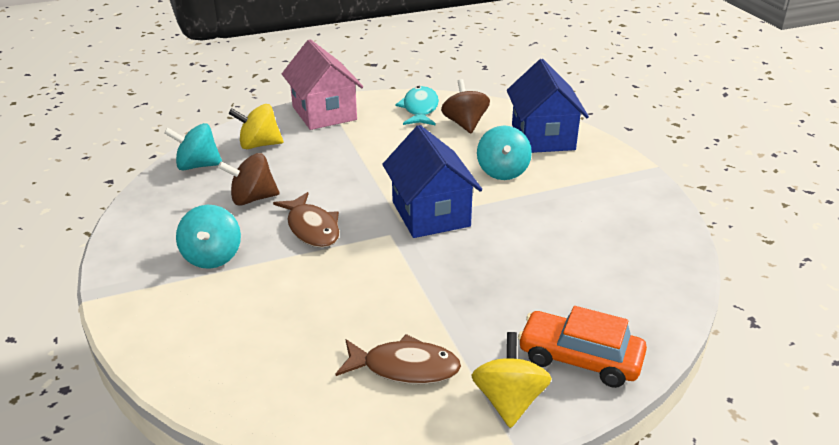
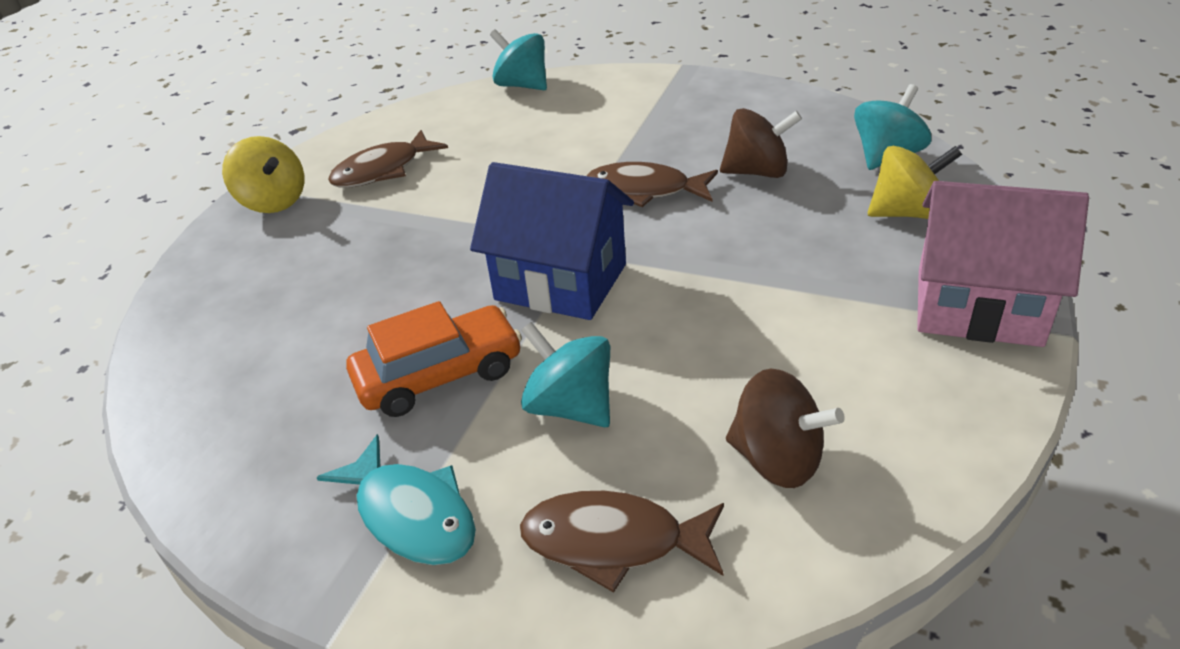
camera: 135 degrees right, 5 degrees up
turquoise spinning top [176,205,241,269] -> turquoise spinning top moved to [490,29,547,90]
brown spinning top [218,153,280,206] -> brown spinning top turned 60 degrees clockwise [720,108,802,178]
yellow spinning top [229,104,283,149] -> yellow spinning top turned 45 degrees clockwise [868,146,962,219]
turquoise fish [395,86,439,125] -> turquoise fish moved to [316,434,476,565]
blue house [507,59,589,153] -> brown fish [520,491,724,593]
orange car [518,306,647,388] -> orange car moved to [346,301,522,417]

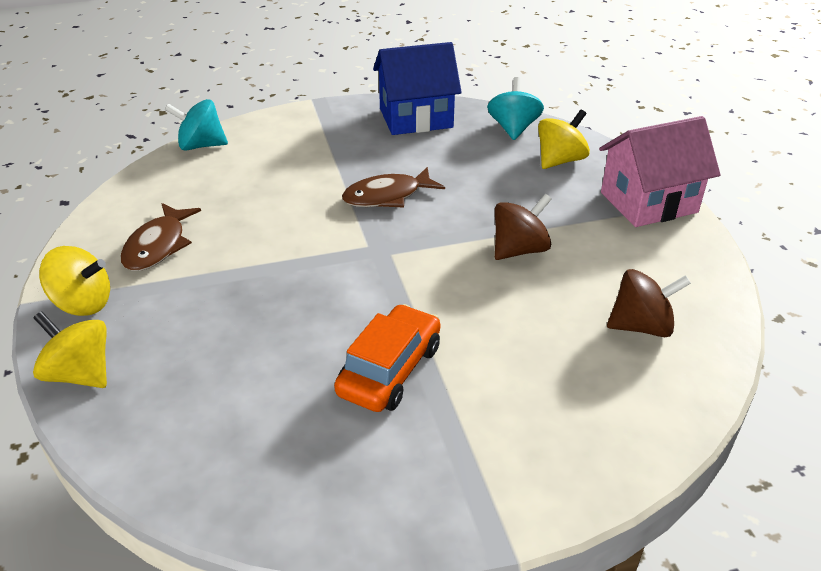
camera: 40 degrees left, 0 degrees up
turquoise fish [316,434,476,565] -> none
blue house [470,162,634,320] -> blue house moved to [373,42,462,135]
brown fish [520,491,724,593] -> none
turquoise spinning top [521,322,610,427] -> none
brown spinning top [720,108,802,178] -> brown spinning top moved to [495,194,552,260]
none -> yellow spinning top [33,311,107,388]

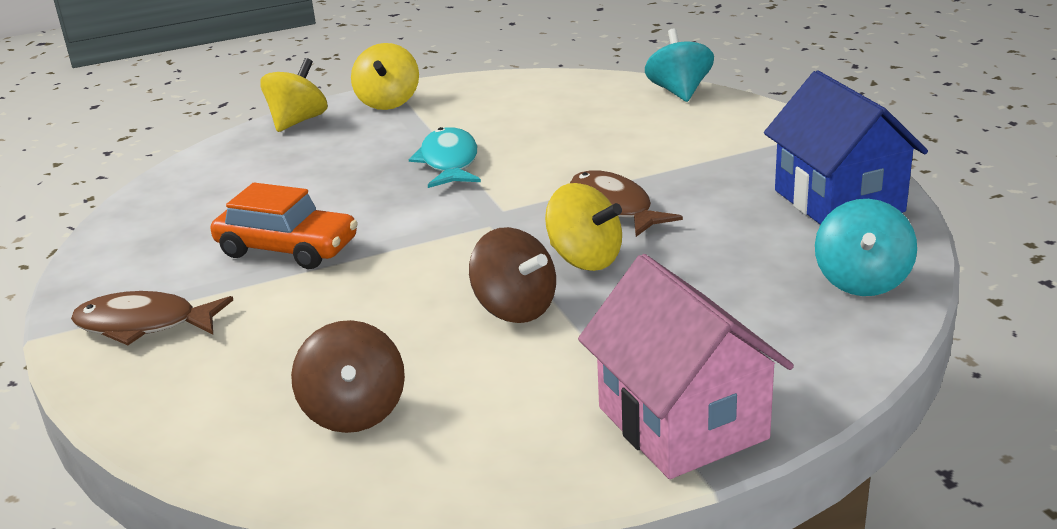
camera: 85 degrees right, 10 degrees down
brown fish [121,203,201,271] -> brown fish moved to [71,291,233,345]
turquoise spinning top [487,77,544,140] -> turquoise spinning top turned 105 degrees clockwise [815,199,917,296]
yellow spinning top [538,110,590,169] -> yellow spinning top moved to [545,183,622,271]
none -> turquoise fish [409,127,481,188]

